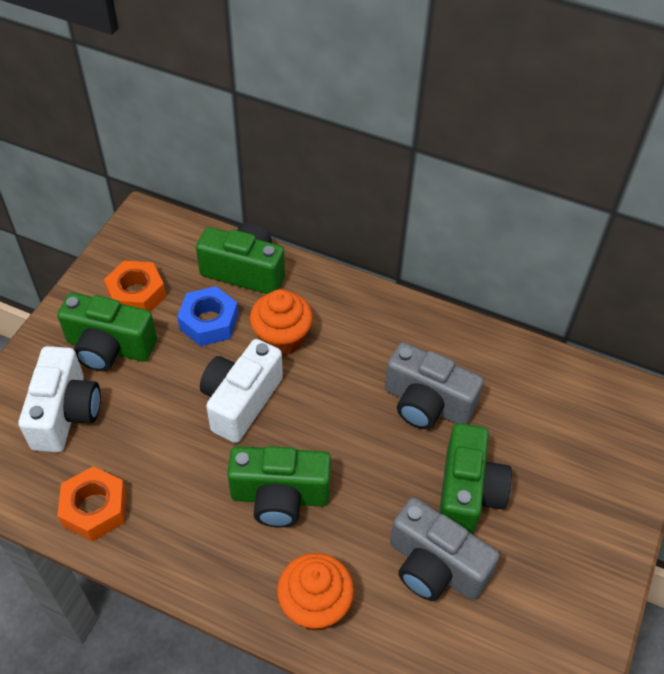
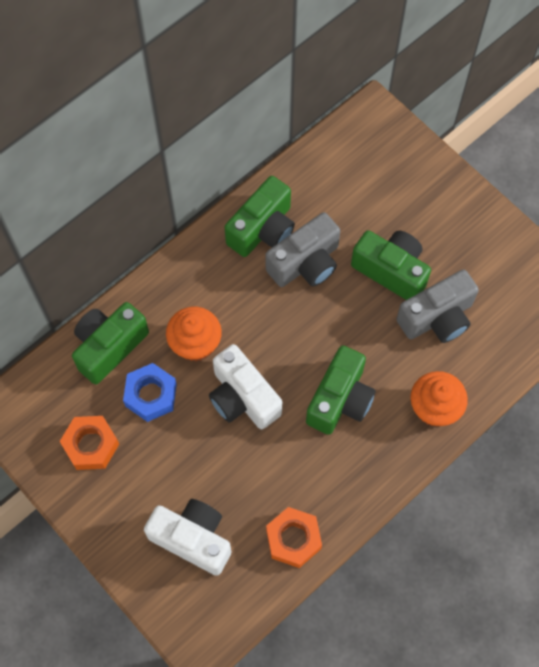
camera: 65 degrees left, 15 degrees up
green camera [57,293,157,371] -> green camera moved to [225,176,295,257]

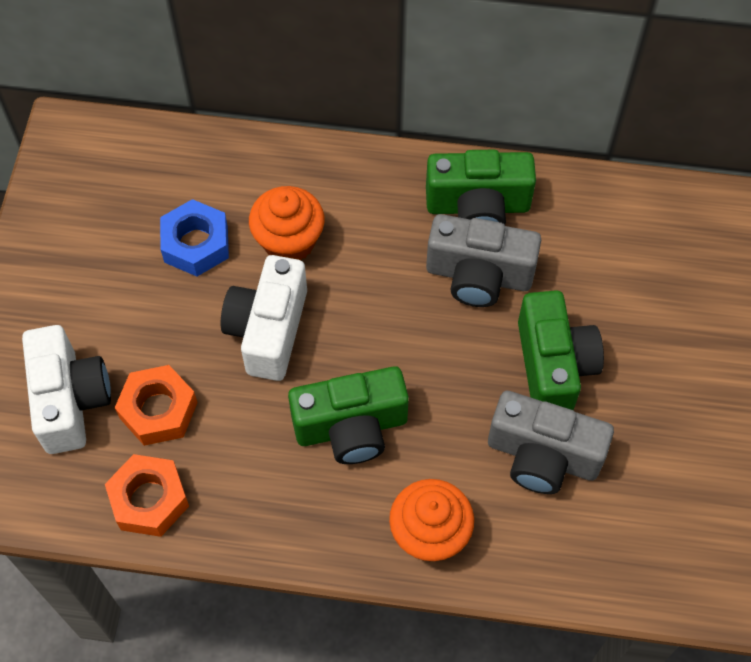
camera: 50 degrees right, 5 degrees down
orange nut [60,416,119,470] -> orange nut moved to [115,365,198,446]
green camera [72,302,149,384] -> none

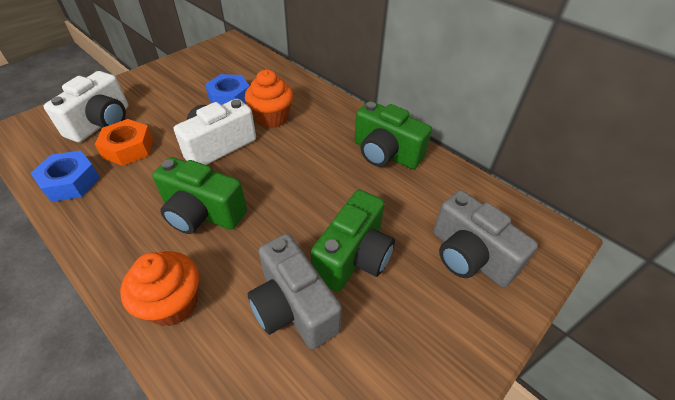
camera: 35 degrees right, 15 degrees down
orange nut [105,454,189,537] -> blue nut [31,150,100,202]
grey camera [426,214,541,307] -> grey camera moved to [433,190,538,287]

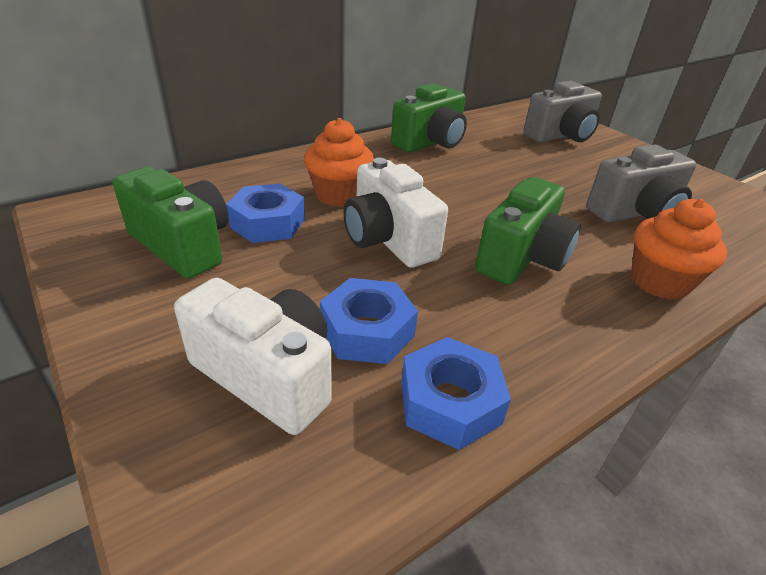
camera: 80 degrees left, 10 degrees down
orange nut [95,119,153,166] -> blue nut [320,278,418,364]
green camera [311,190,395,292] -> green camera moved to [112,167,229,279]

